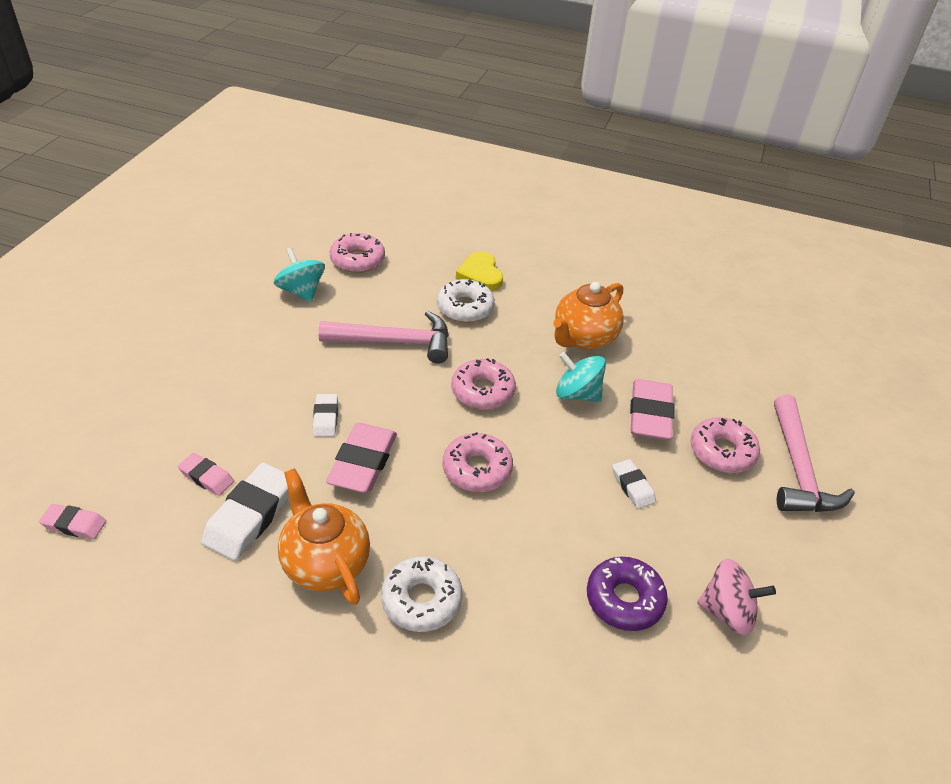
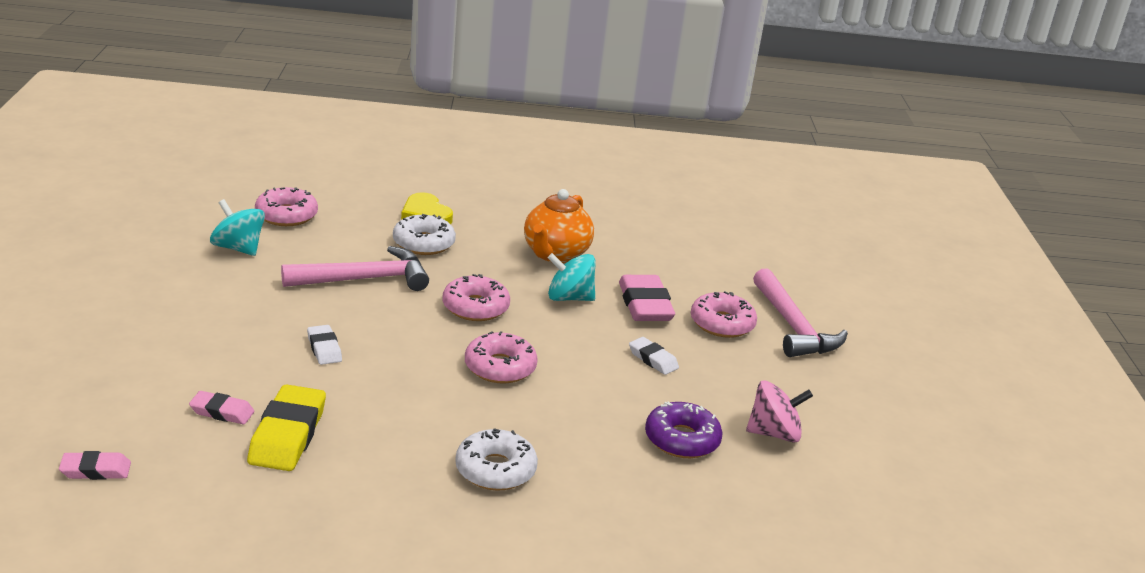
camera: 20 degrees left, 15 degrees down
white eraser [201,463,289,561] -> yellow eraser [247,384,326,471]
orange teapot [278,468,370,605] -> none
pink eraser [326,423,397,493] -> none

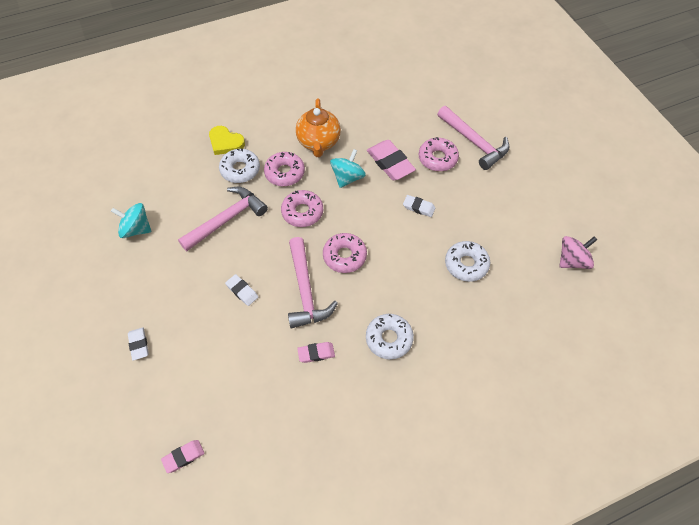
camera: 20 degrees left, 30 degrees up
pink eraser [189,391,254,424] -> pink eraser moved to [297,342,335,363]
yellow eraser [247,384,326,471] -> none
pink donut [255,187,318,226] -> pink donut moved to [264,152,305,186]
turquoise spinning top [548,253,596,301] -> turquoise spinning top turned 135 degrees clockwise [330,149,366,188]
purple donut [645,402,723,458] -> white donut [445,241,490,282]
pink spinning top [746,381,813,442] -> pink spinning top moved to [560,236,597,269]
none -> white eraser [128,327,149,361]
none -> pink hammer [288,237,338,329]

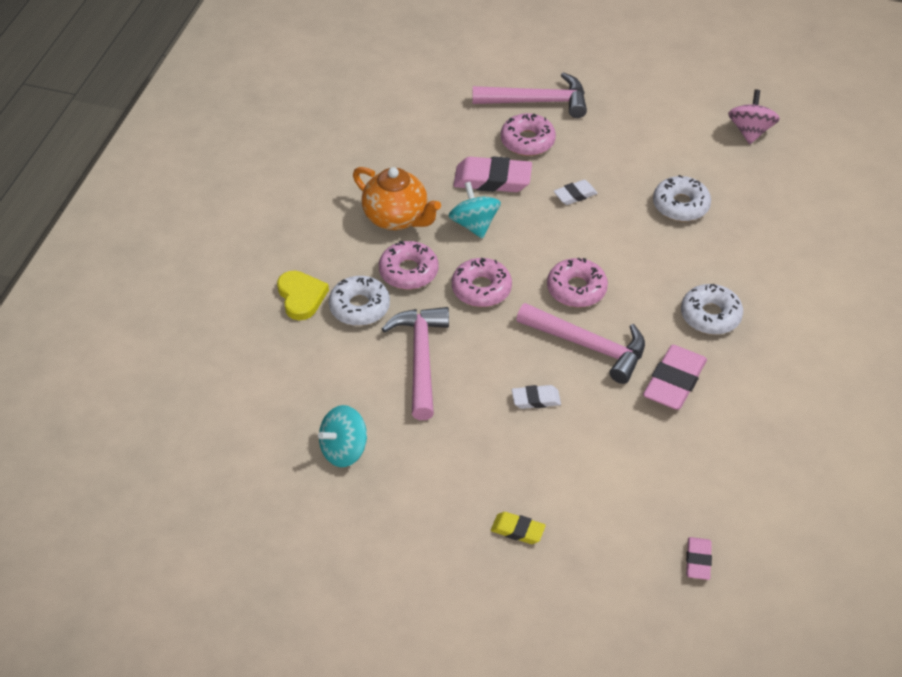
camera: 50 degrees left, 10 degrees down
white eraser [128,327,149,361] -> yellow eraser [491,512,546,544]
yellow heart [209,126,245,155] -> yellow heart turned 90 degrees counterclockwise [277,271,329,320]
pink eraser [297,342,335,363] -> pink eraser [643,345,707,410], size x1.82

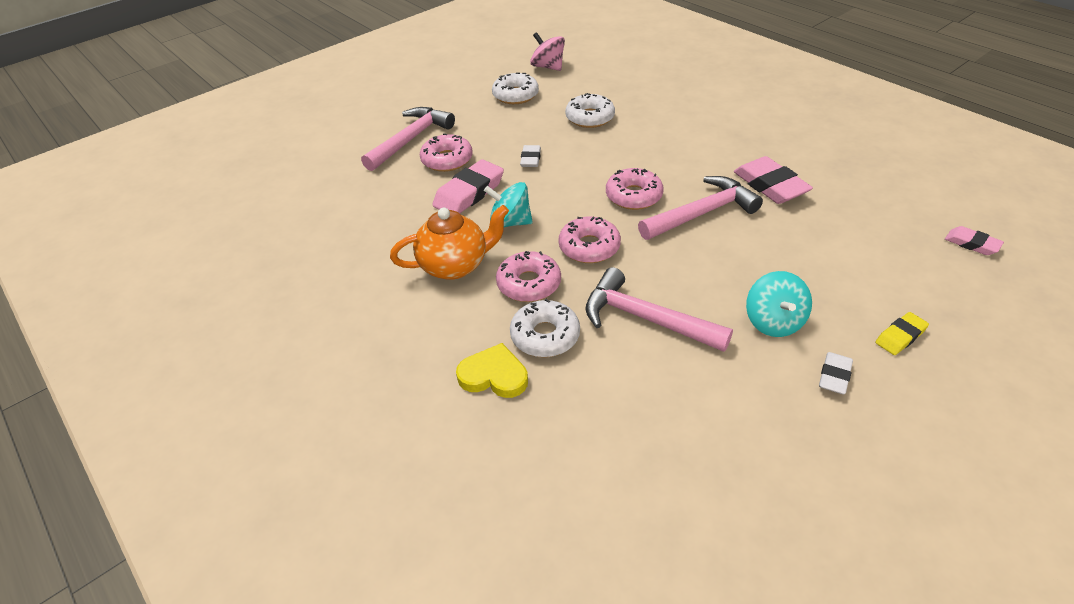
camera: 55 degrees left, 5 degrees down
turquoise spinning top [318,405,367,467] -> turquoise spinning top moved to [746,271,812,337]
white eraser [512,385,561,409] -> white eraser moved to [819,352,853,394]
white donut [681,284,743,335] -> white donut moved to [492,72,539,104]

